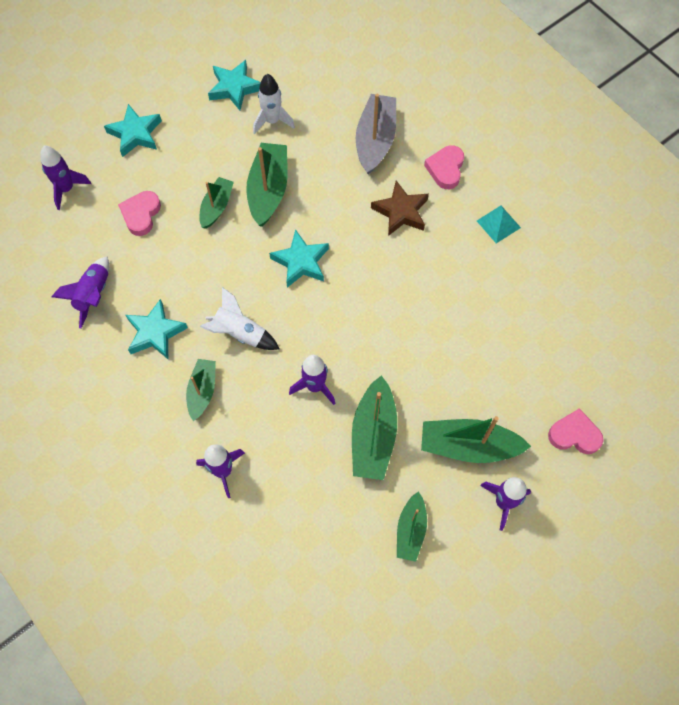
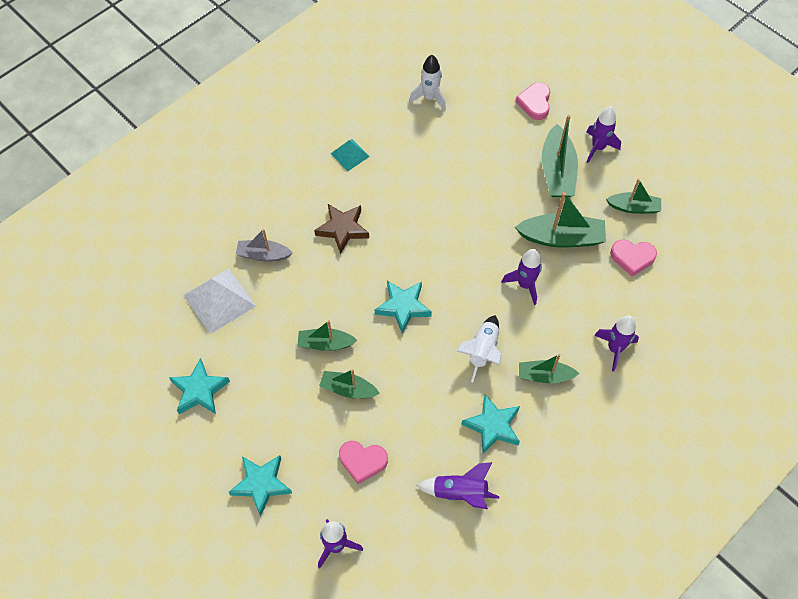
camera: 95 degrees left, 5 degrees down
green boat [246,143,288,227] -> green boat [297,320,357,351], size x0.62
white rocket [253,74,295,134] -> white rocket moved to [409,55,446,111]
grey boat [356,94,396,174] -> grey boat [236,229,293,262], size x0.62
pink heart [424,145,464,189] -> pink heart moved to [610,240,657,277]
none -> white pyramid [183,268,256,334]

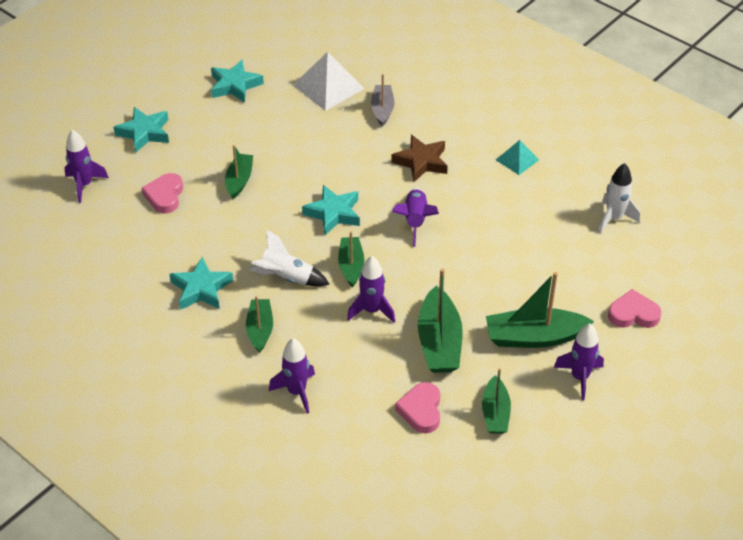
camera: 85 degrees right, 15 degrees down
green boat [297,320,357,351] -> green boat moved to [338,231,364,287]
purple rocket [417,462,499,509] -> purple rocket moved to [392,188,439,247]

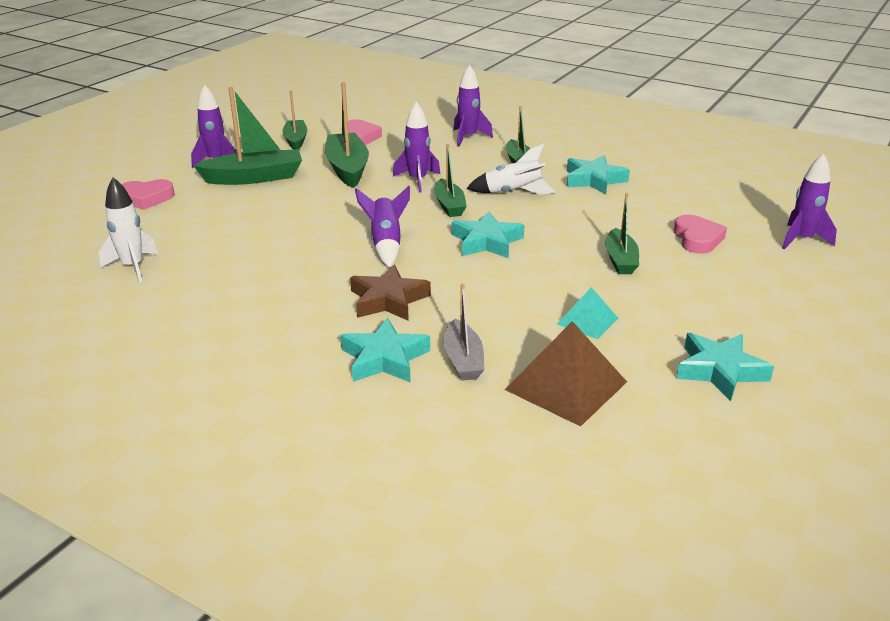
camera: 170 degrees right, 15 degrees down
turquoise star [113,107,169,152] -> turquoise star moved to [340,318,430,382]
white pyramid [293,51,365,111] -> brown pyramid [504,321,627,427]
turquoise pyramid [496,140,539,175] -> turquoise pyramid moved to [557,287,618,339]

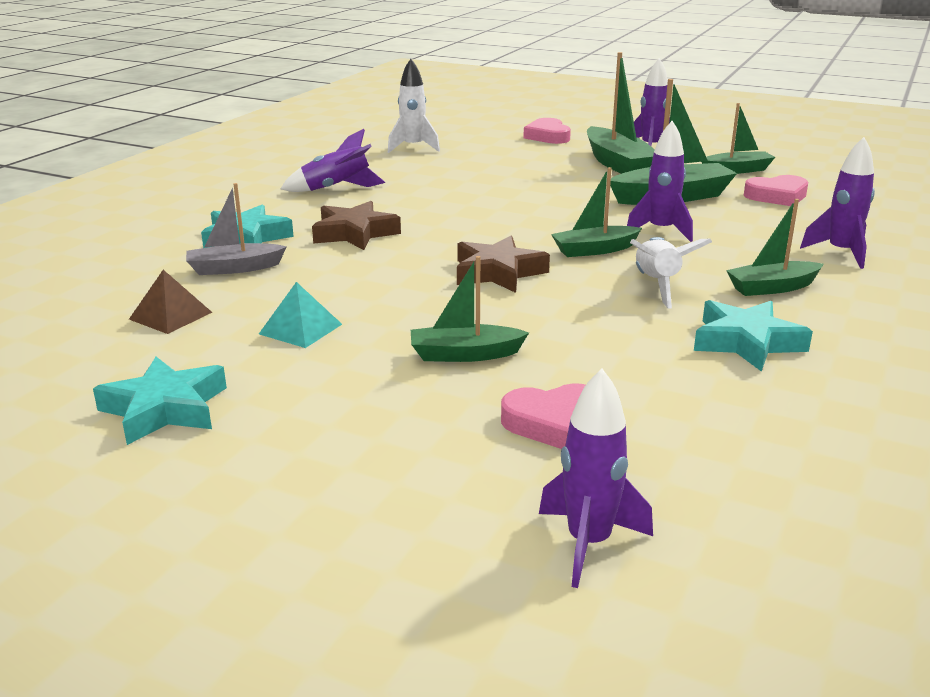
camera: 85 degrees right, 5 degrees down
purple rocket [355,185,410,268] -> purple rocket moved to [281,129,385,192]
turquoise star [452,211,524,258] -> brown star [457,236,550,293]
brown pyramid [504,321,627,427] -> brown pyramid [129,270,212,334], size x0.57

